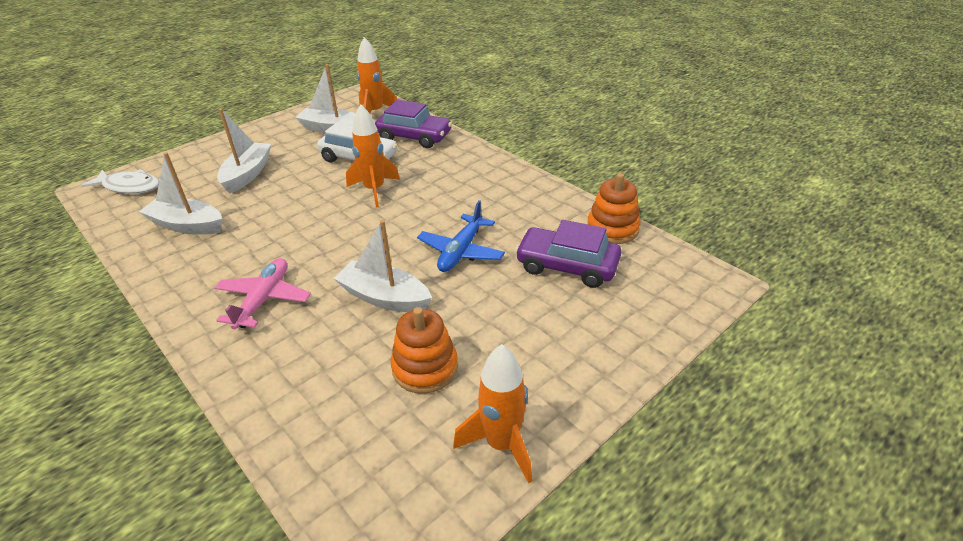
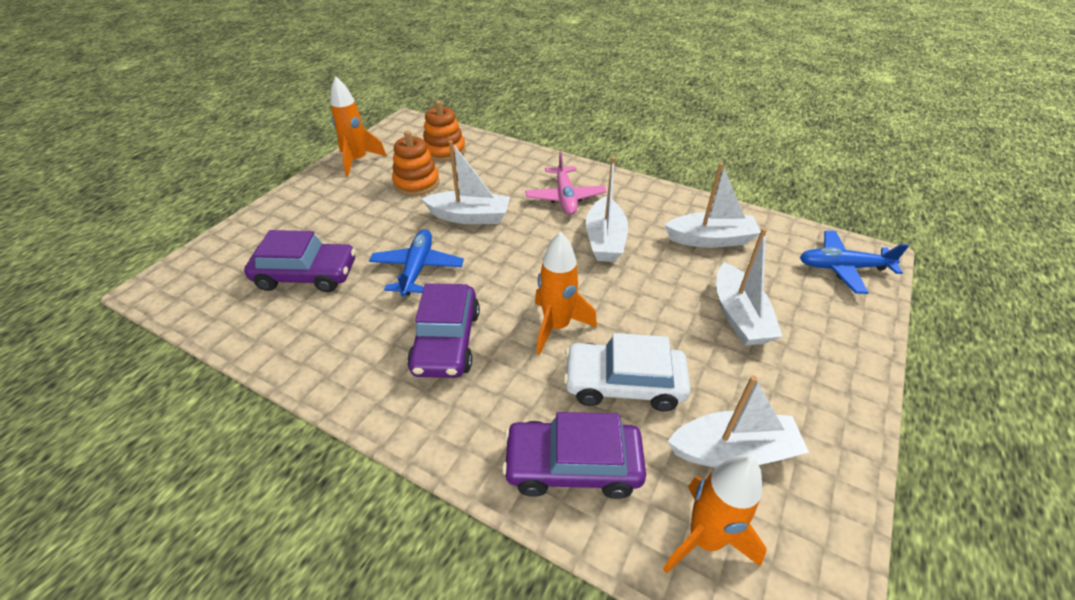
camera: 160 degrees right, 5 degrees up
white fish [81,169,159,194] -> blue plane [800,231,909,294]
orange stacking toy [587,173,641,244] -> orange stacking toy moved to [423,100,466,161]
none -> purple car [407,283,480,378]
none -> white boat [586,157,628,262]

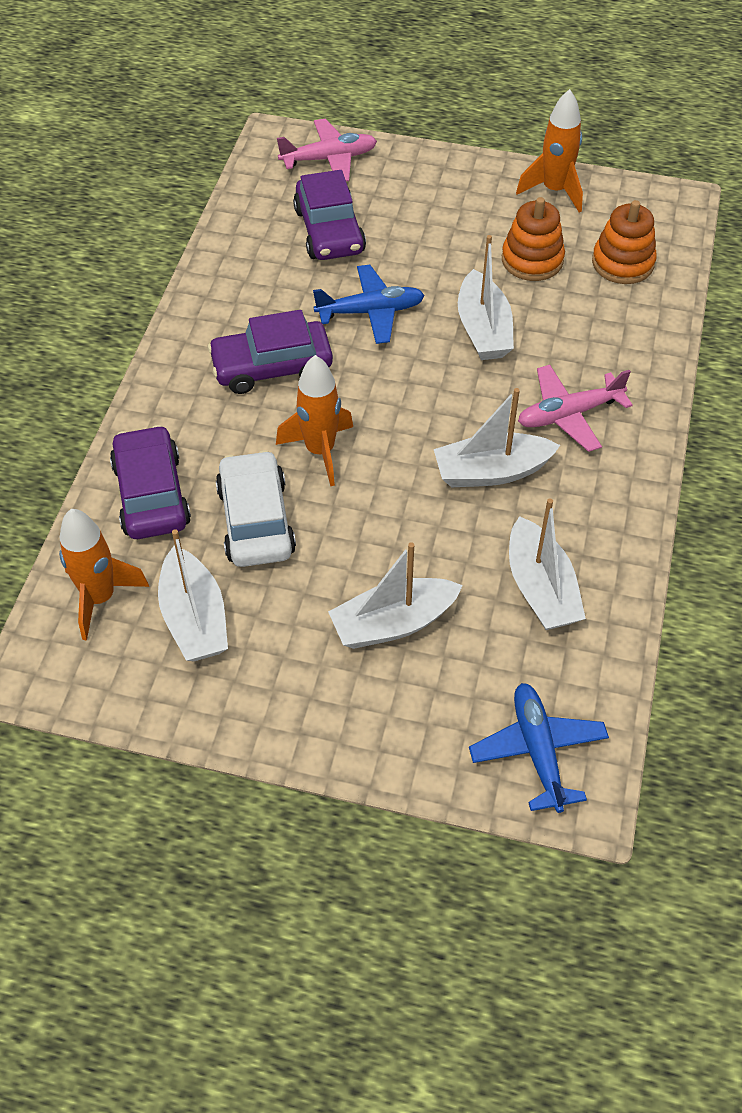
camera: 75 degrees right, 10 degrees up
none -> pink plane [277,119,377,182]

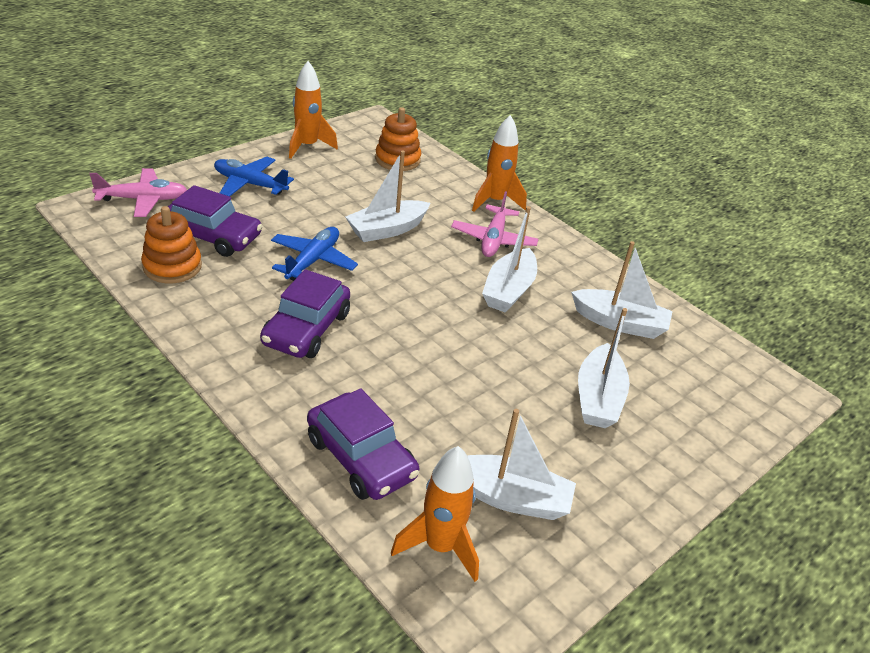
camera: 60 degrees left, 15 degrees down
purple car [110,425,191,539] -> purple car turned 150 degrees counterclockwise [307,388,419,500]
white car [216,450,296,567] -> none
orange rocket [276,355,353,486] -> orange rocket moved to [472,115,527,212]
pink plane [277,119,377,182] -> pink plane turned 60 degrees clockwise [89,168,187,217]
white boat [458,235,514,360] -> white boat turned 120 degrees clockwise [345,150,430,242]
blue plane [469,683,609,813] -> blue plane moved to [214,157,294,196]
orange stacking toy [502,197,565,281] -> orange stacking toy moved to [141,206,202,283]

